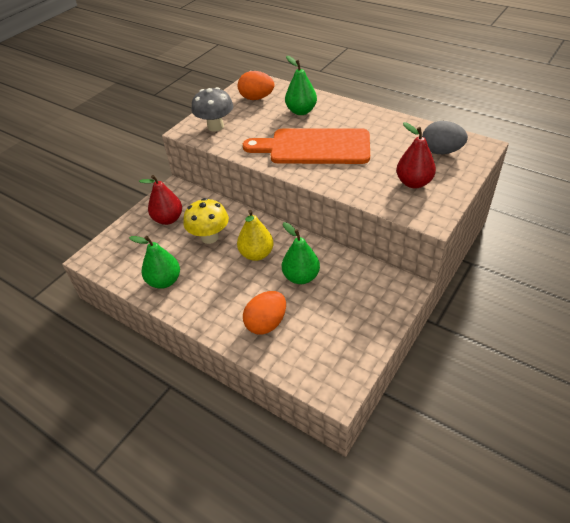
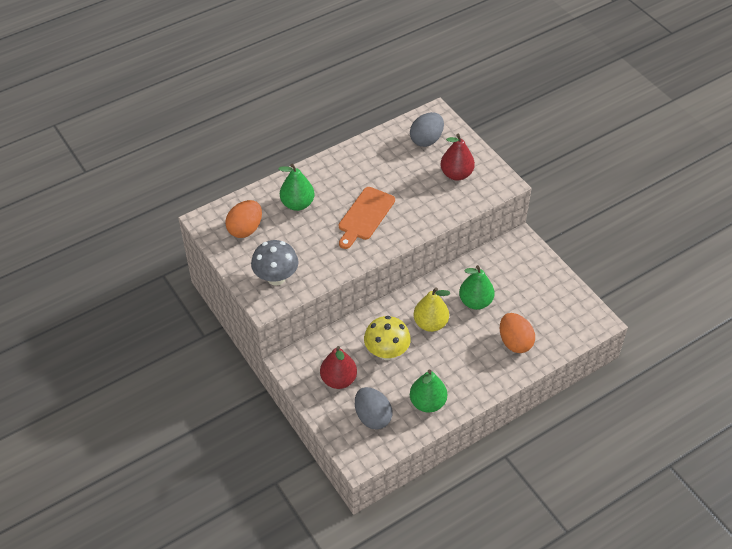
camera: 70 degrees left, 5 degrees up
orange cutting board [243,128,370,164] -> orange cutting board [339,187,395,249], size x0.64
none -> grey egg [355,387,393,429]

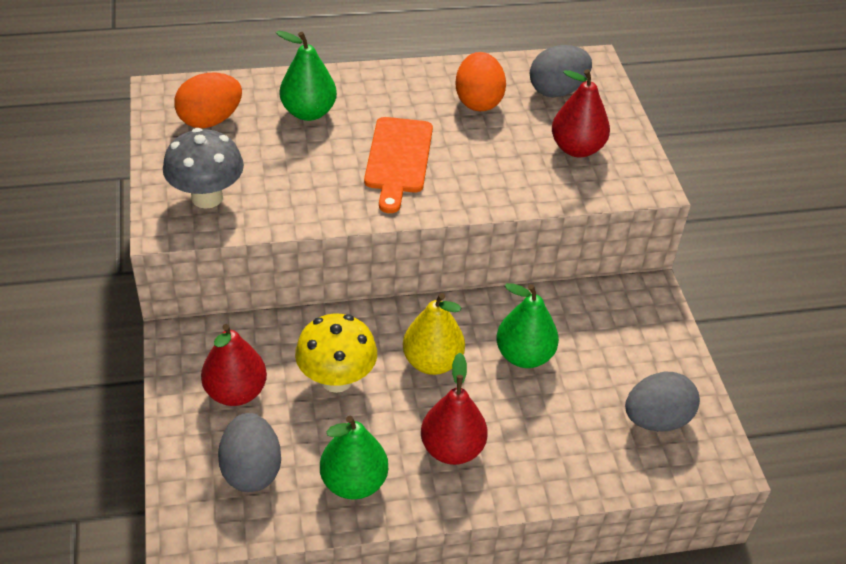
camera: 20 degrees right, 5 degrees down
orange cutting board [339,187,395,249] -> orange cutting board turned 45 degrees counterclockwise [364,117,433,213]
orange egg [500,313,535,353] -> orange egg moved to [455,52,506,111]
none -> red pear [421,353,488,465]
none -> grey egg [625,372,700,432]

